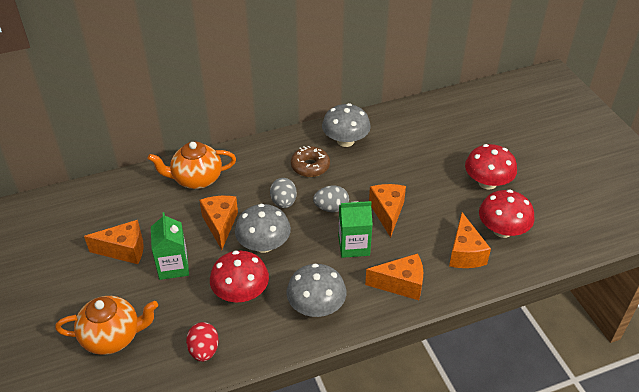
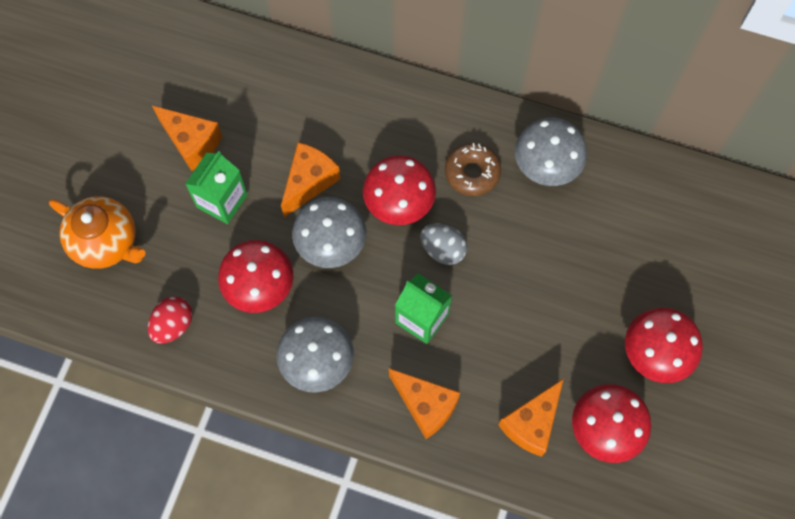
camera: 40 degrees right, 25 degrees up
orange teapot [148,142,236,189] -> none
grey egg [270,178,297,208] -> red mushroom [363,155,436,225]
orange cheese [369,184,406,238] -> none

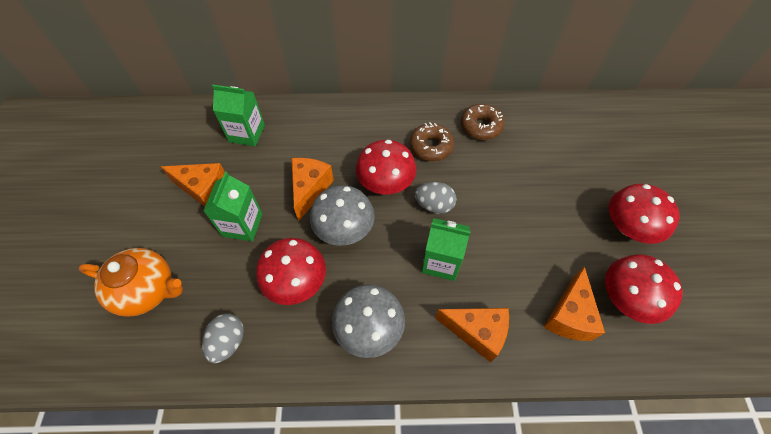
camera: 20 degrees left, 10 degrees down
red egg [148,297,192,344] -> grey egg [202,314,244,363]
grey mushroom [515,118,587,186] -> brown donut [461,104,504,140]
none -> green carton [212,85,265,146]

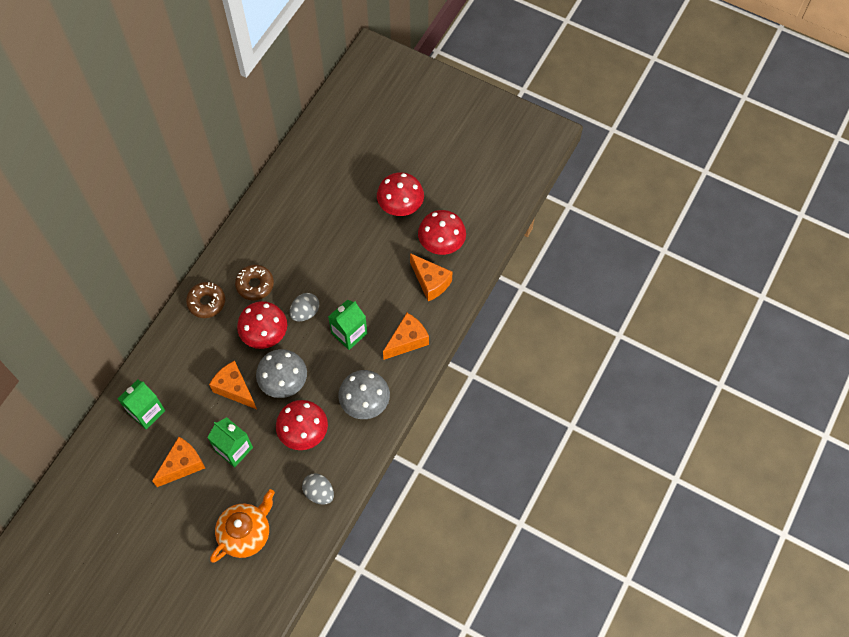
camera: 60 degrees left, 5 degrees up
brown donut [461,104,504,140] -> brown donut moved to [186,282,225,318]

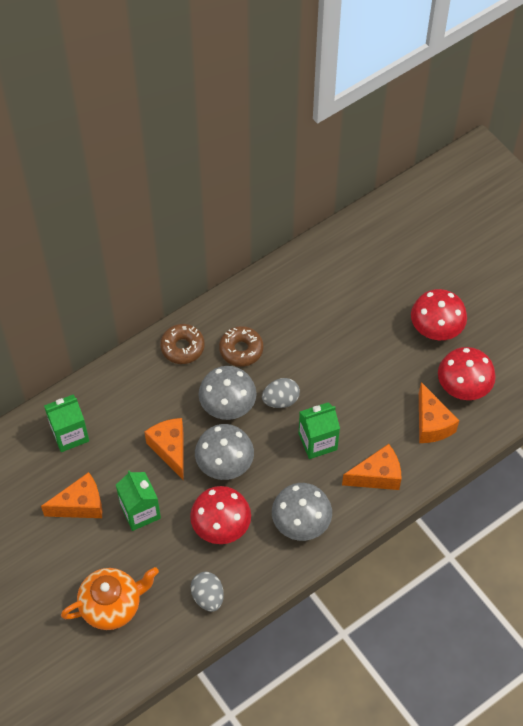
camera: 25 degrees right, 5 degrees down
red mushroom [237,301,287,349] -> grey mushroom [199,366,257,420]

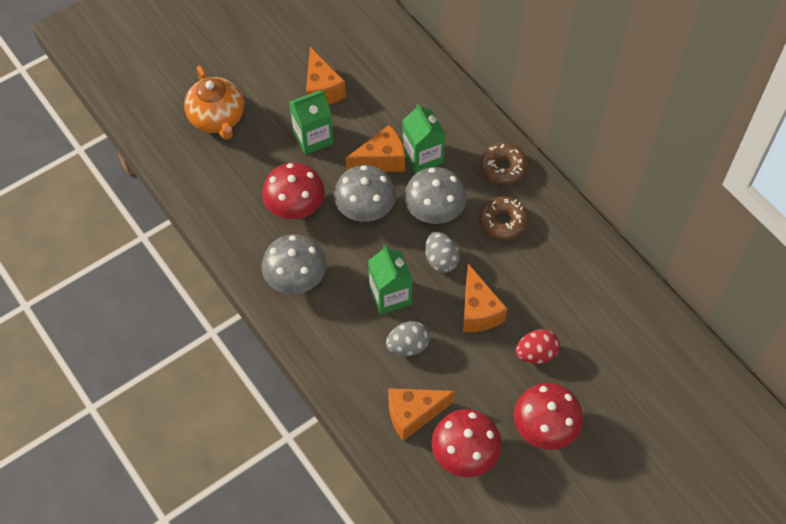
camera: 90 degrees right, 0 degrees up
green carton [44,395,89,452] -> green carton moved to [402,104,445,174]
grey egg [190,572,224,612] -> grey egg moved to [386,321,430,356]
orange cheese [342,444,401,490] -> orange cheese moved to [463,264,508,332]
none -> red egg [516,329,560,364]

